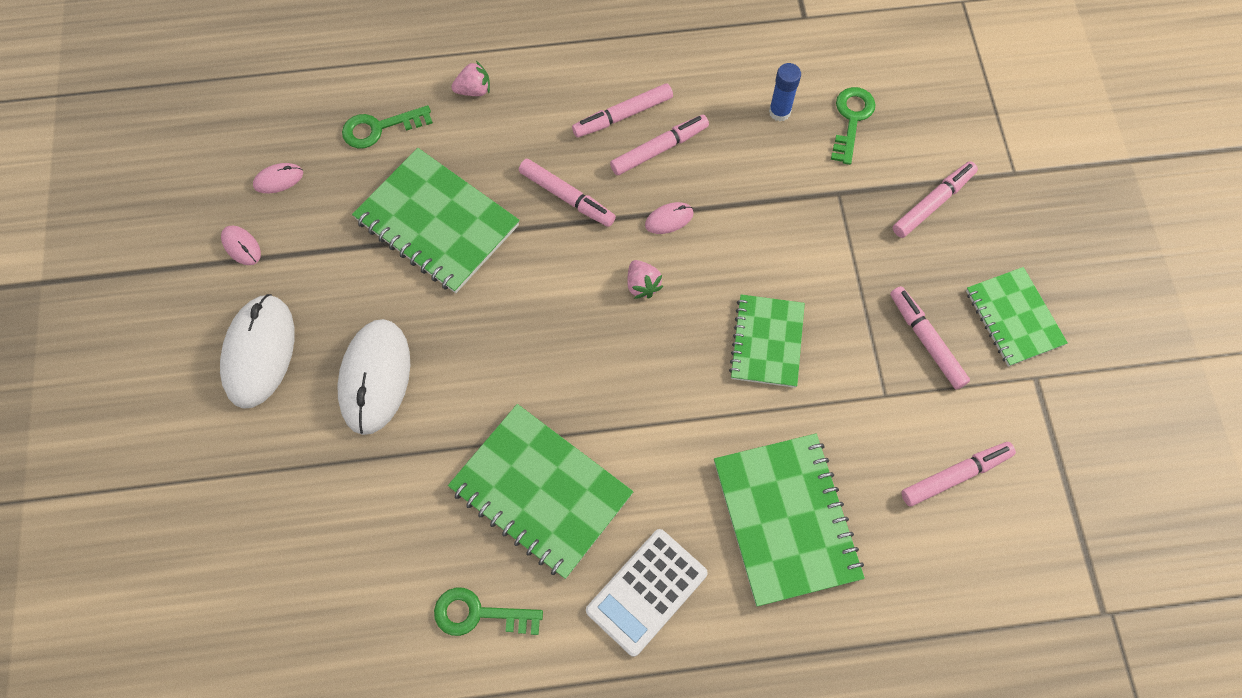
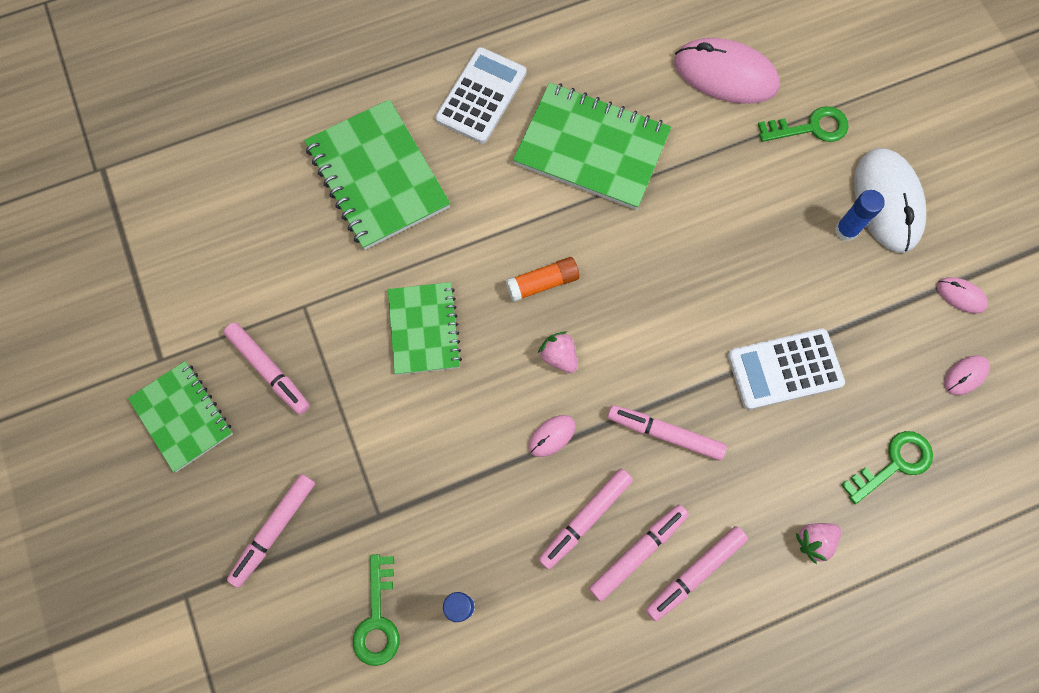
camera: 165 degrees right, 5 degrees up
white mouse [337,319,410,435] -> none
green notebook [352,148,520,293] -> white calculator [728,328,845,410]
green key [434,587,543,636] -> green key moved to [758,106,849,142]
pink marker [901,442,1016,506] -> pink marker moved to [646,526,748,622]
none -> orange glue stick [506,257,580,302]
none -> pink mouse [674,38,780,104]
none -> blue glue stick [835,190,885,241]

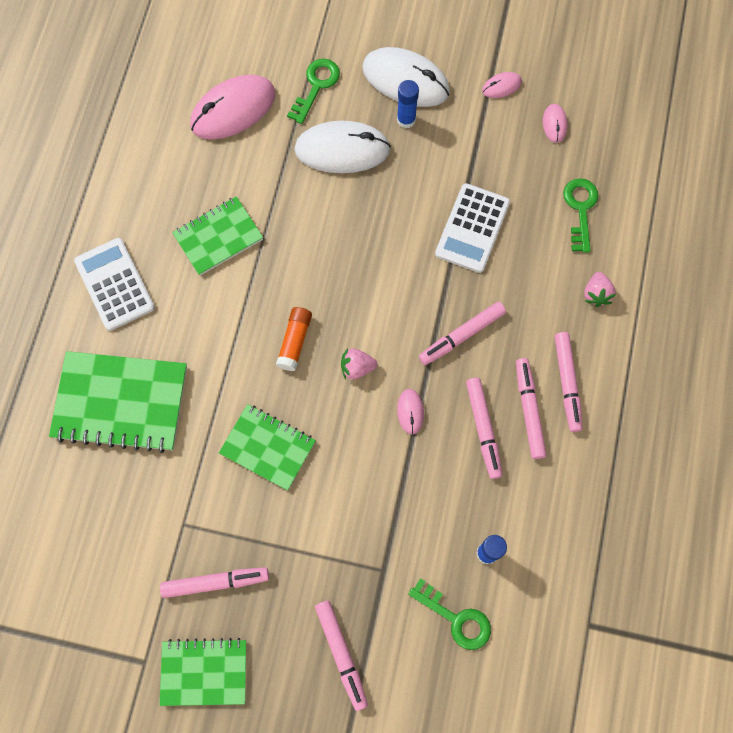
camera: 55 degrees left, 0 degrees up
green notebook [513,82,671,210] -> green notebook [172,196,263,276], size x0.64
none -> white mouse [294,121,391,173]

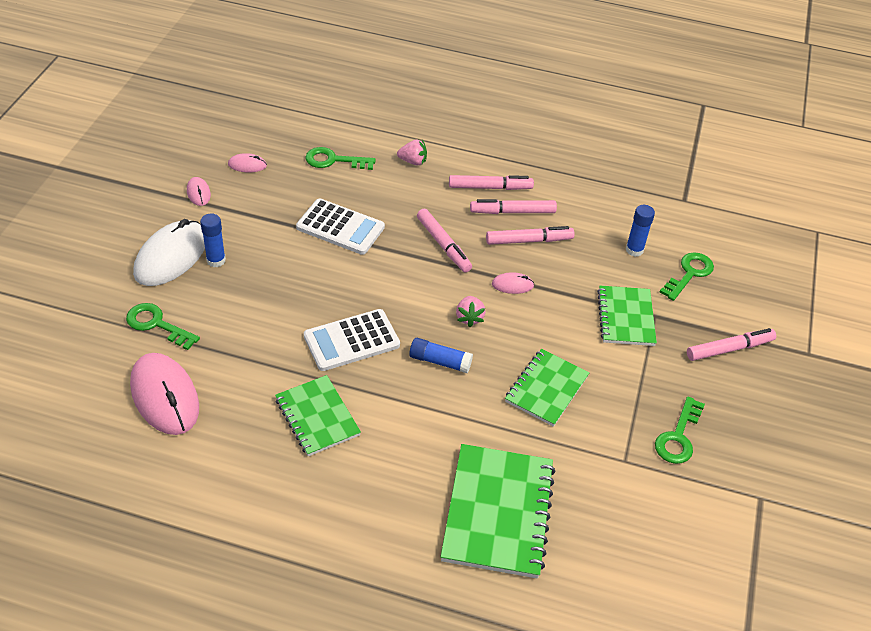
camera: 90 degrees left, 25 degrees down
white calculator [74,238,155,331] -> white calculator moved to [304,309,400,371]
pink marker [160,567,269,598] -> green key [655,396,705,464]
green notebook [160,638,246,706] -> green notebook moved to [597,286,657,346]
orange glue stick [276,307,312,371] -> blue glue stick [409,338,473,373]
white mouse [294,121,391,173] -> none

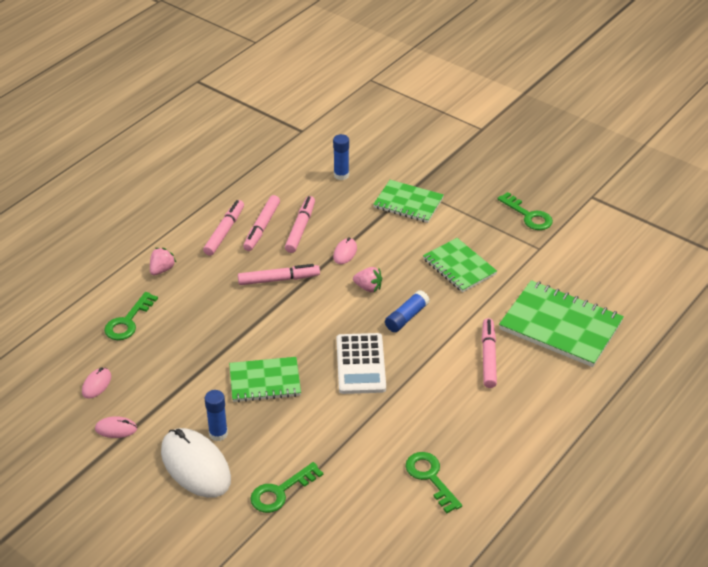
camera: 65 degrees left, 5 degrees down
pink mouse [130,353,199,435] -> none
green notebook [275,375,361,456] -> green notebook moved to [229,357,301,402]
white calculator [296,198,385,255] -> none
green key [660,252,714,301] -> green key moved to [405,452,462,513]
pink marker [687,328,776,361] -> pink marker moved to [482,318,497,388]

